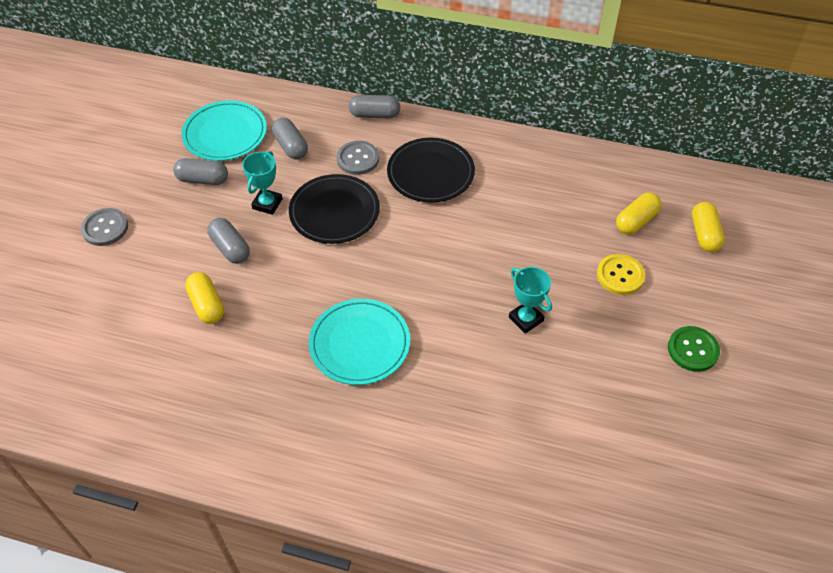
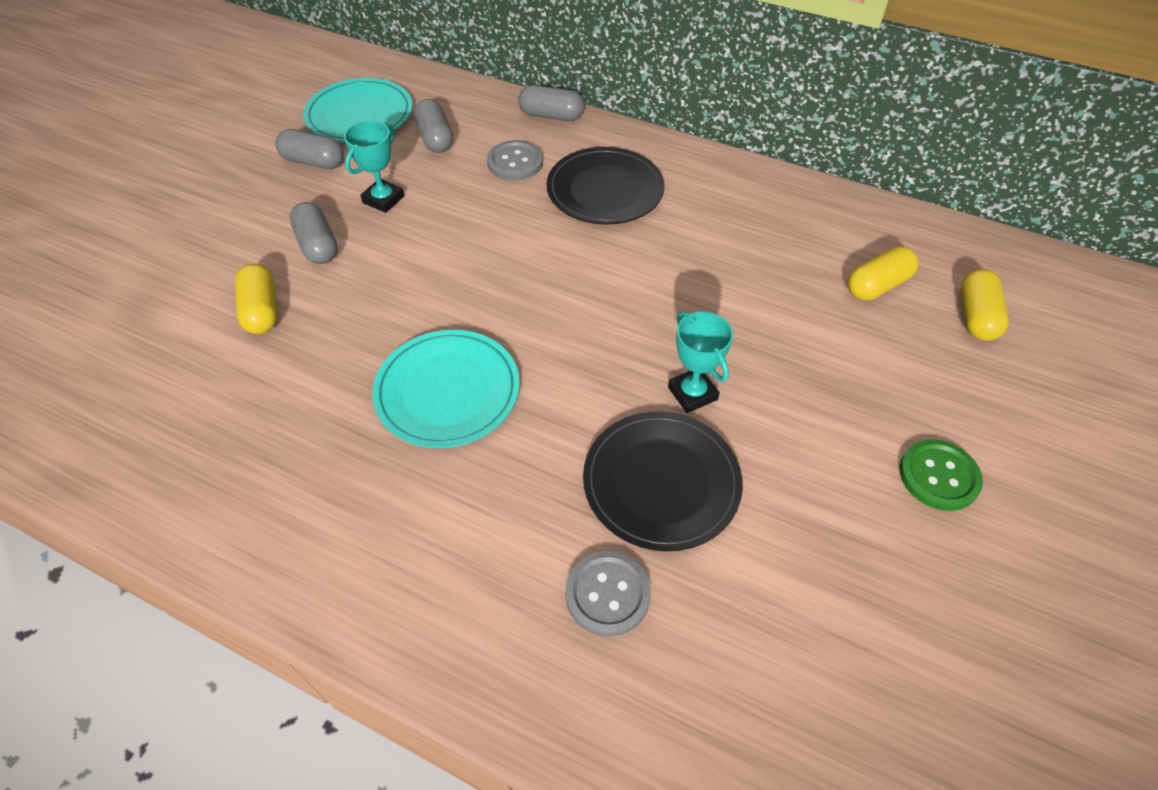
camera: 10 degrees right, 0 degrees up
grey button [81,208,128,246] -> grey button moved to [565,551,651,637]
black plate [289,174,380,244] -> black plate moved to [583,411,743,551]
yellow button [597,254,645,295] -> none

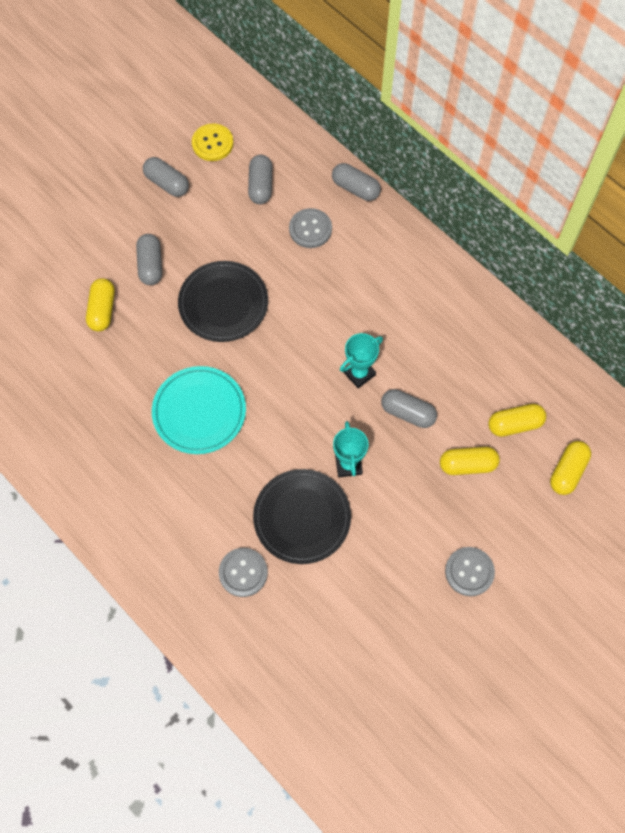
camera: 20 degrees right, 15 degrees up
turquoise plate [303,78,413,142] -> yellow button [192,124,233,161]
turquoise trophy [344,121,404,213] -> turquoise trophy moved to [340,333,383,388]
black plate [547,147,665,224] -> black plate moved to [178,261,268,342]
green button [900,440,983,511] -> grey button [445,547,495,596]
none -> grey capsule [381,389,437,428]
none -> yellow capsule [440,447,500,475]

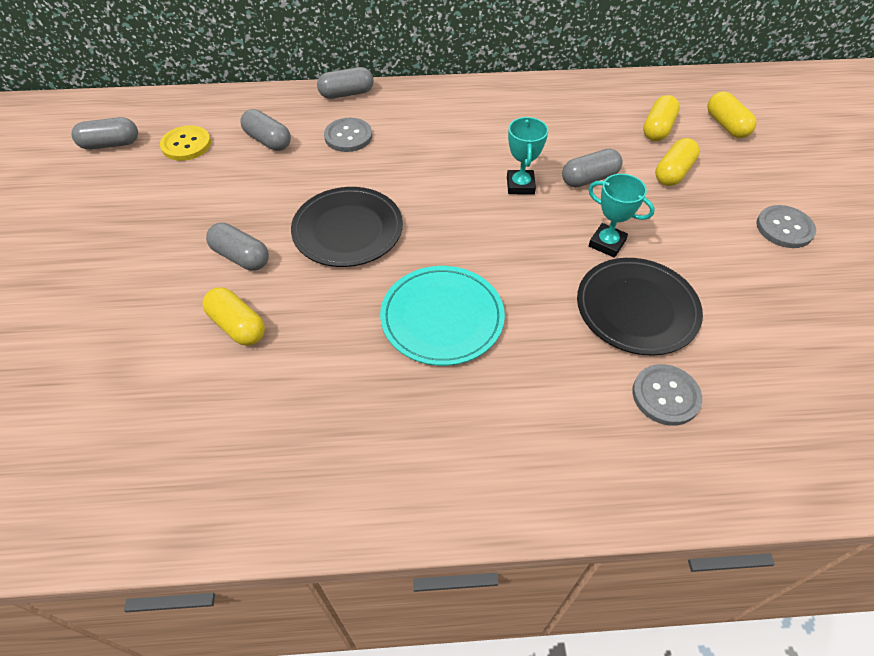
camera: 50 degrees left, 15 degrees down
grey capsule [143,157,189,197] -> grey capsule moved to [72,117,138,150]

